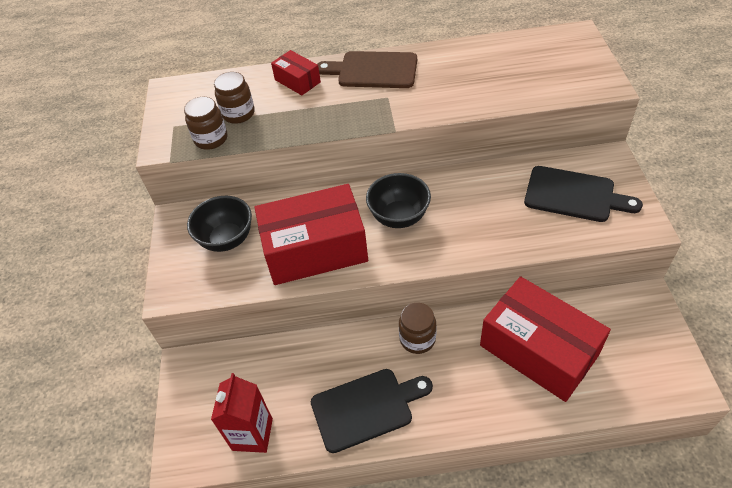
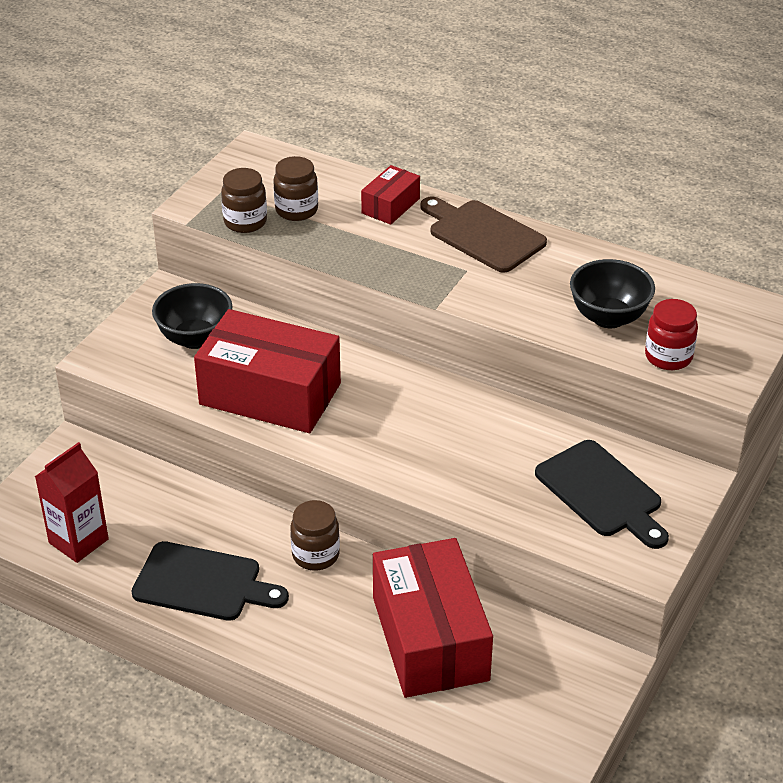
camera: 30 degrees right, 10 degrees down
red box [271,50,321,95] -> red box turned 45 degrees clockwise [361,165,420,225]
black bowl [366,173,431,228] -> black bowl moved to [570,259,655,328]
none -> red jar [645,299,698,370]

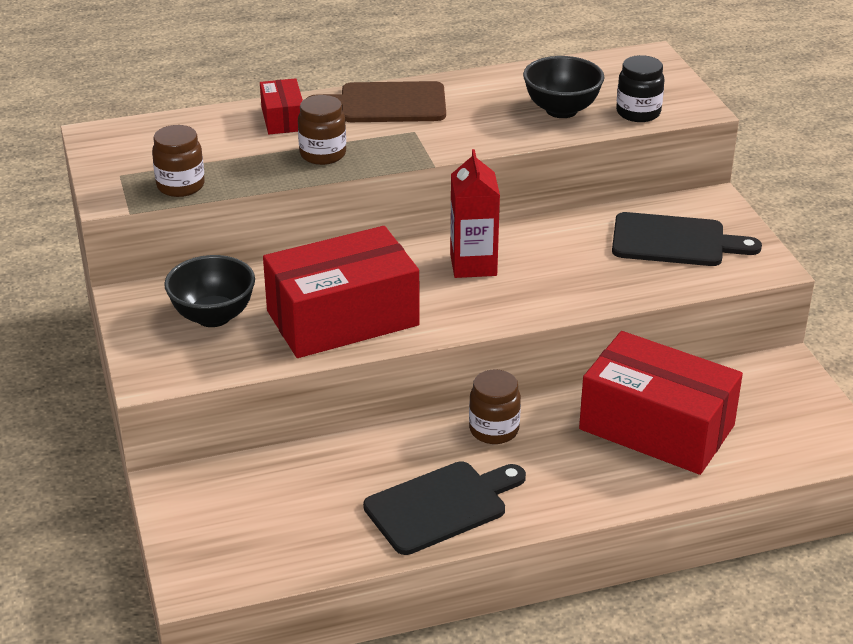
camera: 45 degrees left, 5 degrees down
red carton [35,442,109,563] -> red carton moved to [450,149,500,278]
brown jar [273,156,318,221] -> brown jar moved to [298,95,346,165]
red jar [645,299,698,370] -> black jar [616,55,664,122]

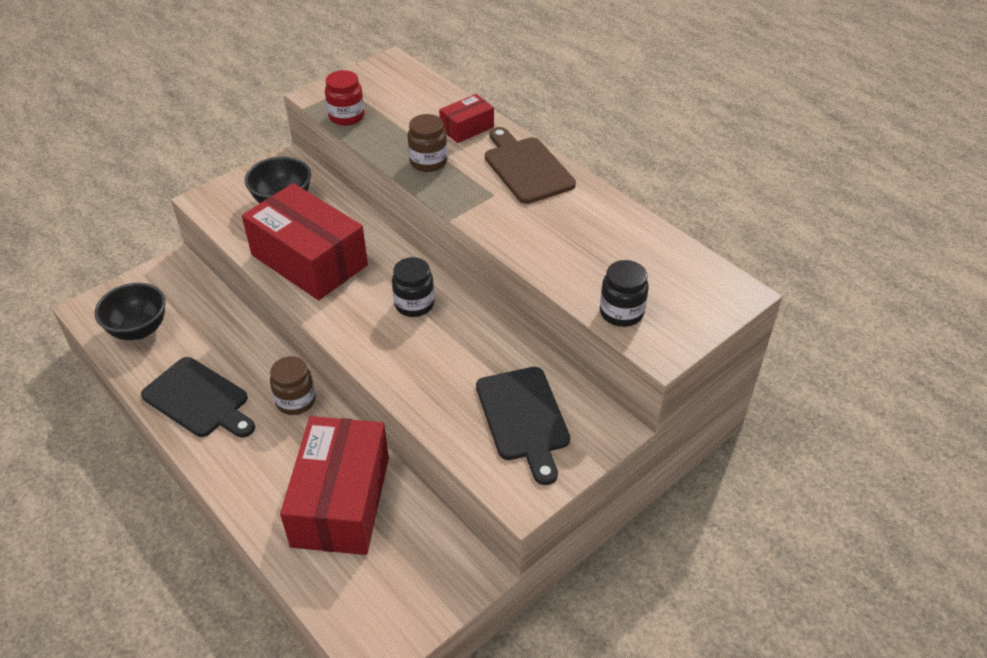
camera: 65 degrees right, 10 degrees up
brown jar [152,125,205,197] -> red jar [325,70,364,126]
red carton [450,149,500,278] -> black jar [392,257,434,317]
black bowl [523,56,605,118] -> black bowl moved to [94,283,165,340]

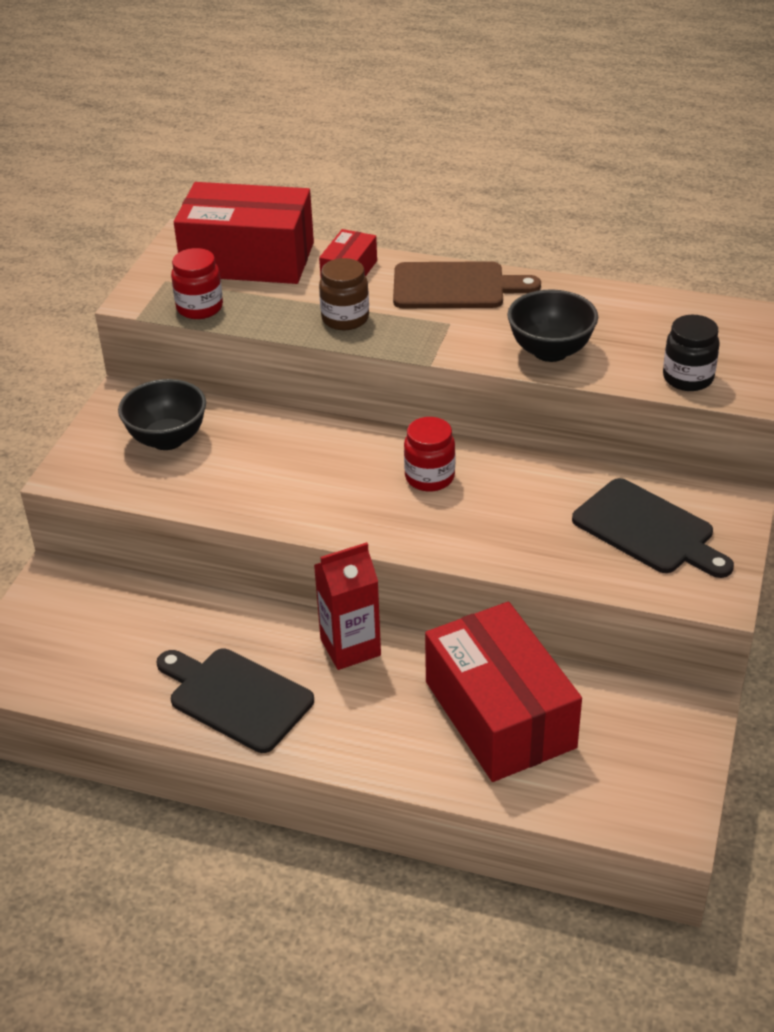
camera: 30 degrees left, 5 degrees down
black bowl [94,283,165,340] -> black bowl moved to [507,289,598,362]
black cutting board [141,357,255,438] -> black cutting board turned 150 degrees counterclockwise [156,649,314,753]
red box [242,183,368,300] -> red box moved to [174,182,314,284]
brown jar [270,356,316,415] -> red carton [314,542,381,670]
black jar [392,257,434,317] -> red jar [404,417,455,492]
brown cutting board [485,127,576,204] -> brown cutting board turned 150 degrees clockwise [393,261,541,308]

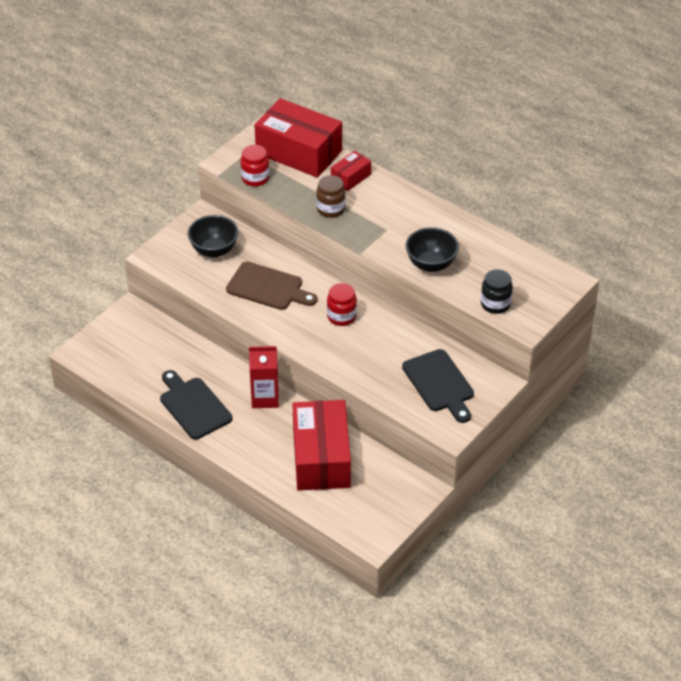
camera: 20 degrees right, 5 degrees up
brown cutting board [393,261,541,308] -> brown cutting board moved to [226,262,317,310]

